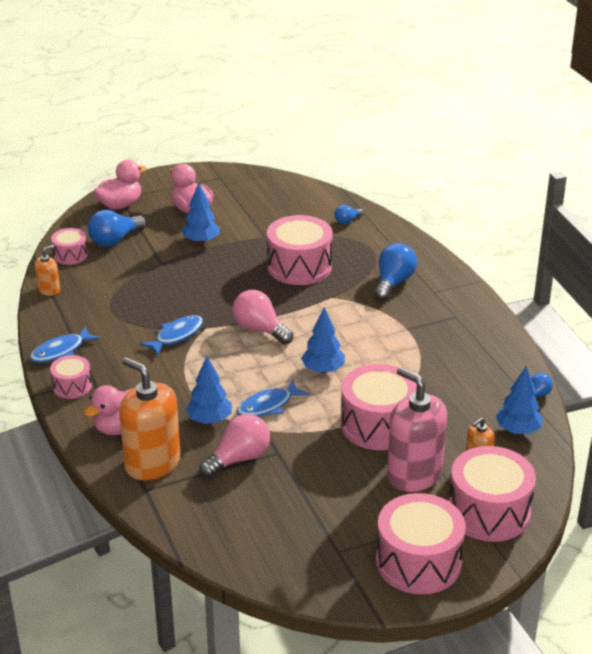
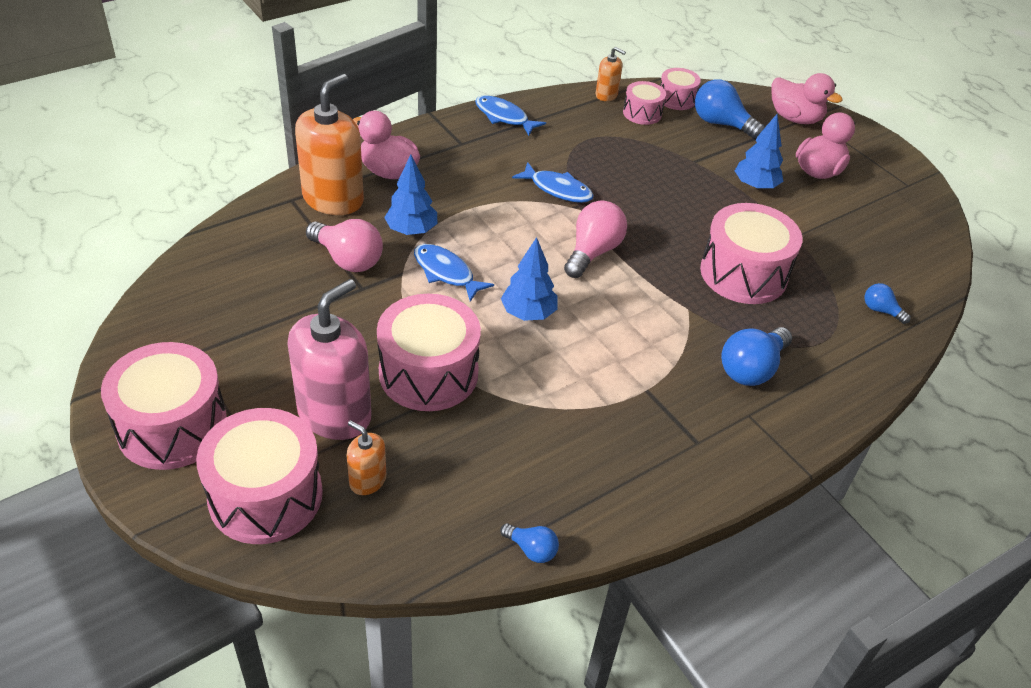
camera: 75 degrees right, 10 degrees up
pink drum [50,355,92,399] -> pink drum moved to [623,81,666,125]
blue light bulb [374,243,417,300] -> blue light bulb turned 120 degrees clockwise [721,327,792,386]
blue tree [496,366,543,434] -> none

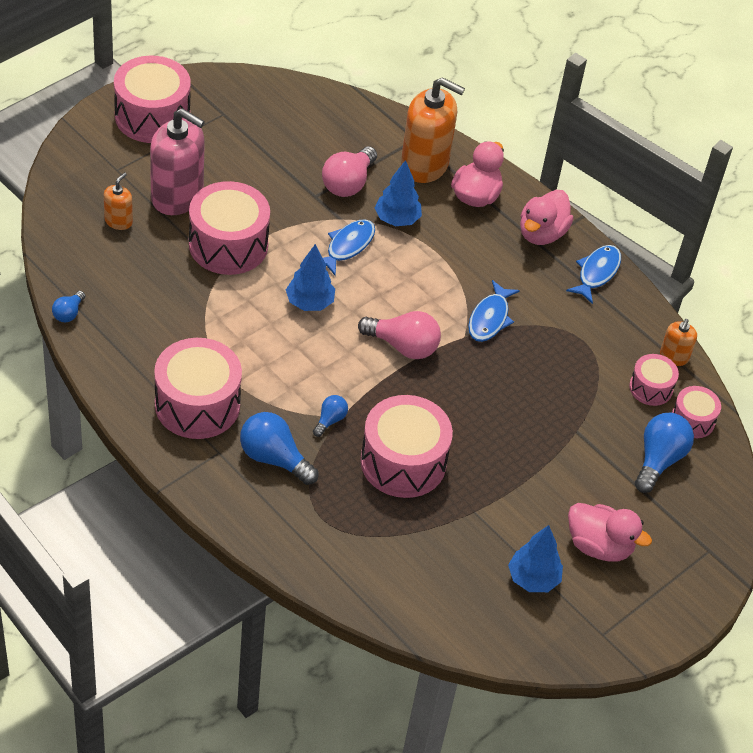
camera: 80 degrees right, 5 degrees up
pink drum [196,408,323,544] -> pink drum moved to [154,338,242,439]
blue tree [735,114,783,190] -> blue tree moved to [508,525,563,592]
pink duck [771,73,843,124] -> pink duck moved to [520,190,573,245]
blue light bulb [864,283,911,324] -> blue light bulb moved to [313,395,348,437]

